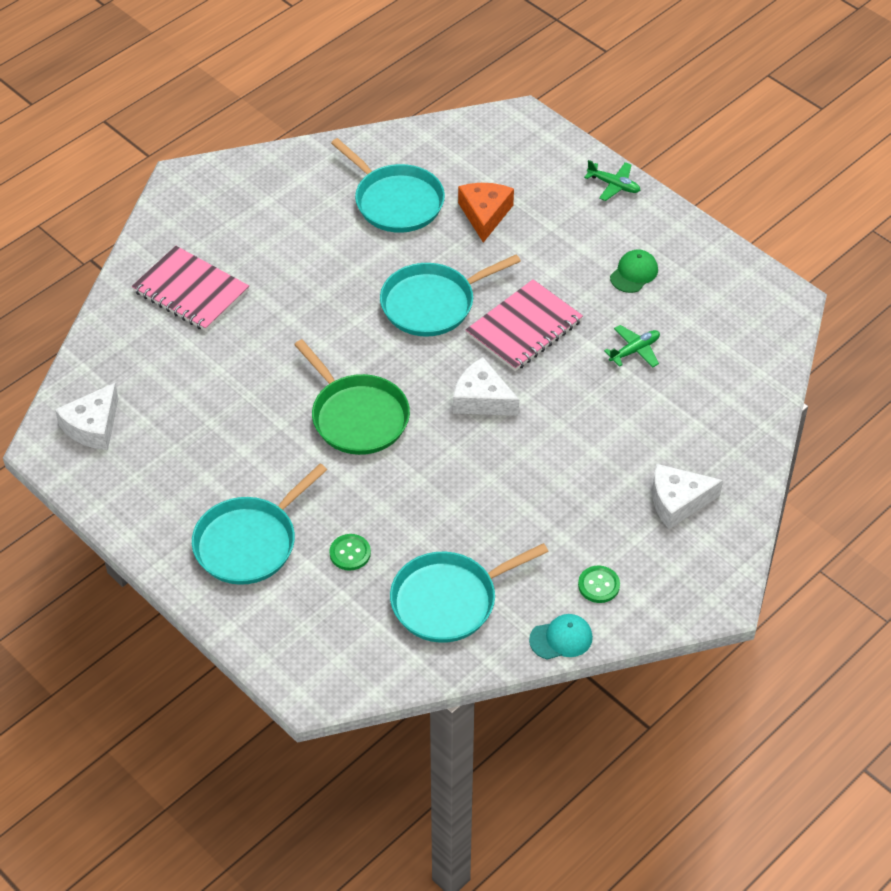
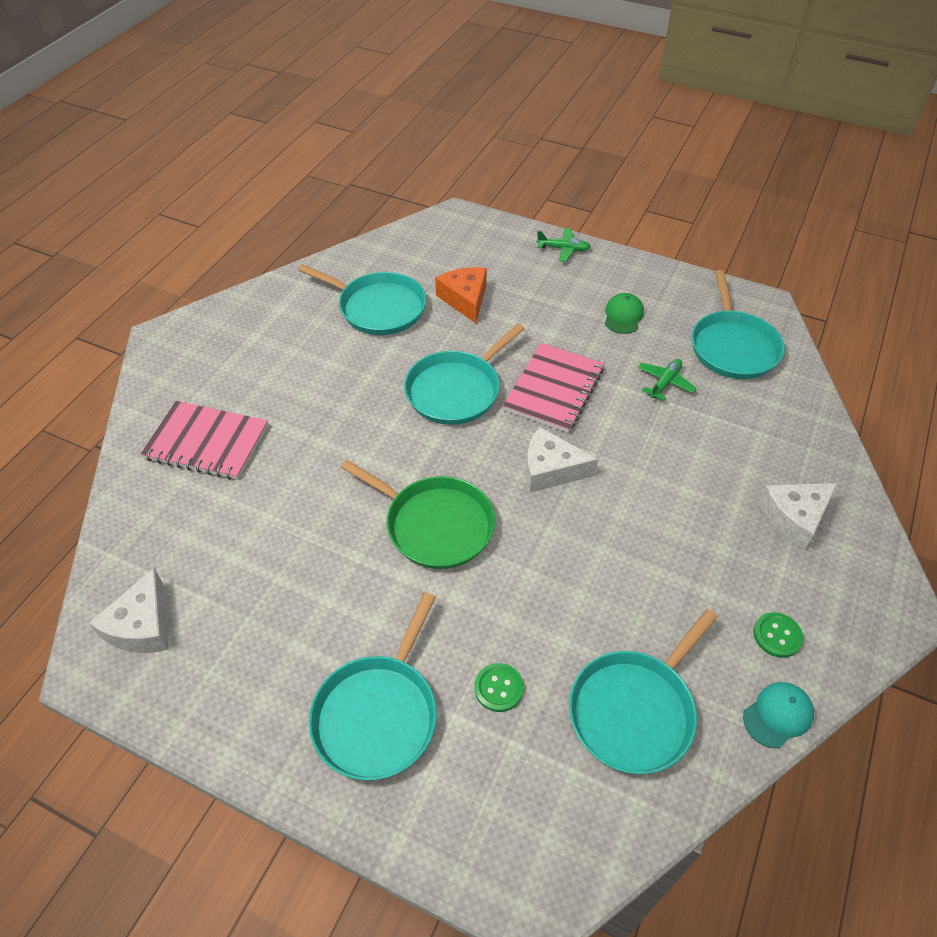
camera: 20 degrees left, 0 degrees up
none -> turquoise pan [692,270,785,379]

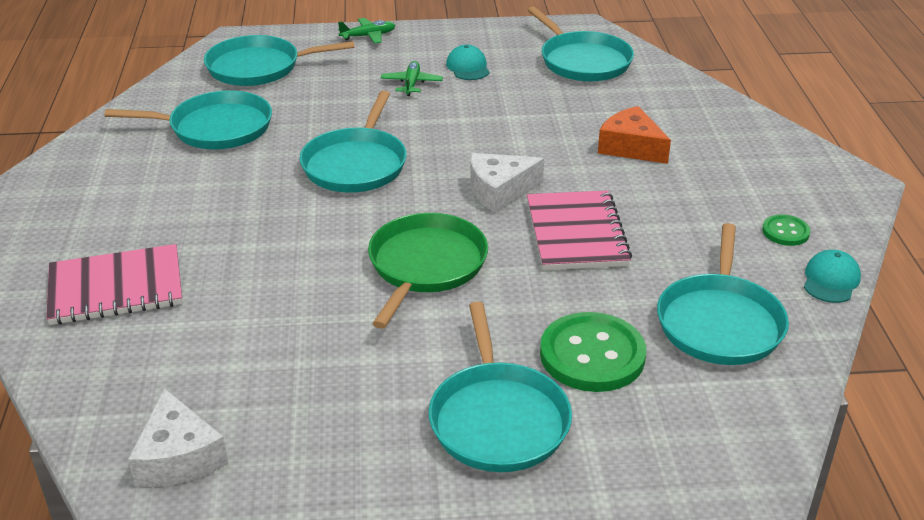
camera: 30 degrees left, 15 degrees down
green pan [341,460,495,569] -> green pan turned 75 degrees counterclockwise [368,213,488,329]
orange cheese [435,267,487,323] -> orange cheese moved to [598,106,671,164]
green button [475,663,524,712] -> green button [540,312,646,392], size x1.98
pink notebook [503,343,604,433] -> pink notebook moved to [527,190,632,270]
green cap [605,293,644,334] -> turquoise cap [446,45,490,80]
green plane [638,359,697,401] -> green plane moved to [381,61,443,96]
white cheese [759,483,838,549] -> none
none -> turquoise pan [204,35,355,86]

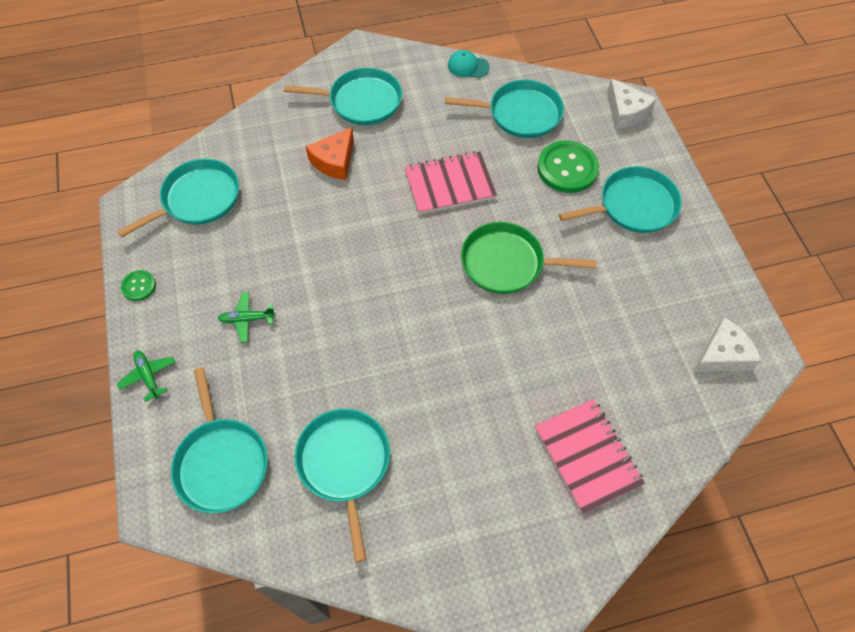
camera: 100 degrees left, 25 degrees up
turquoise pan [299,91,407,193] -> turquoise pan moved to [284,68,402,125]
turquoise cap [446,45,490,80] -> none
white cheese [470,153,544,213] -> white cheese moved to [607,79,656,129]
green button [762,214,810,246] -> green button moved to [121,270,156,301]

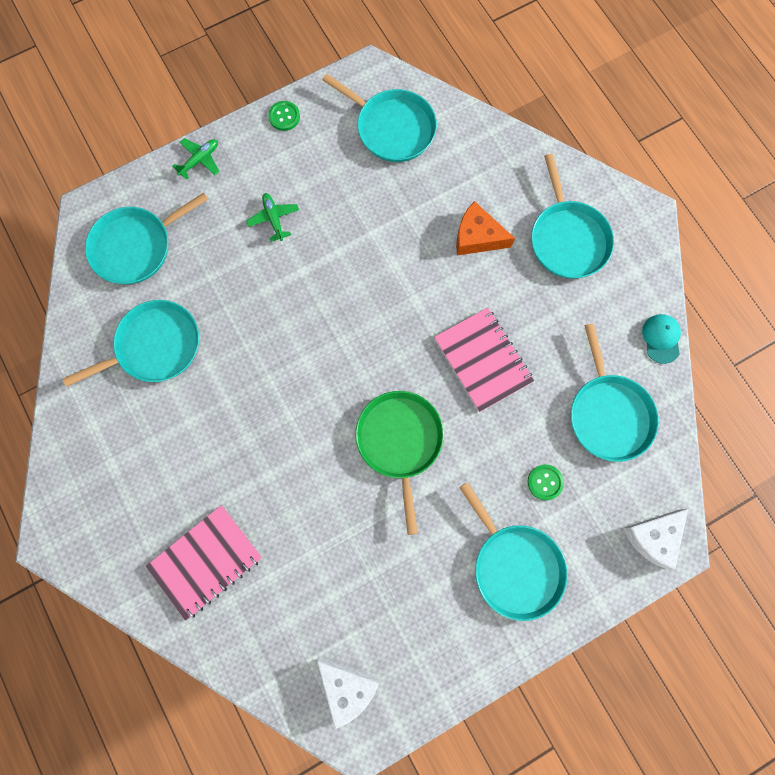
camera: 75 degrees right, 15 degrees up
green button [537,141,599,193] -> green button [528,464,564,500], size x0.50

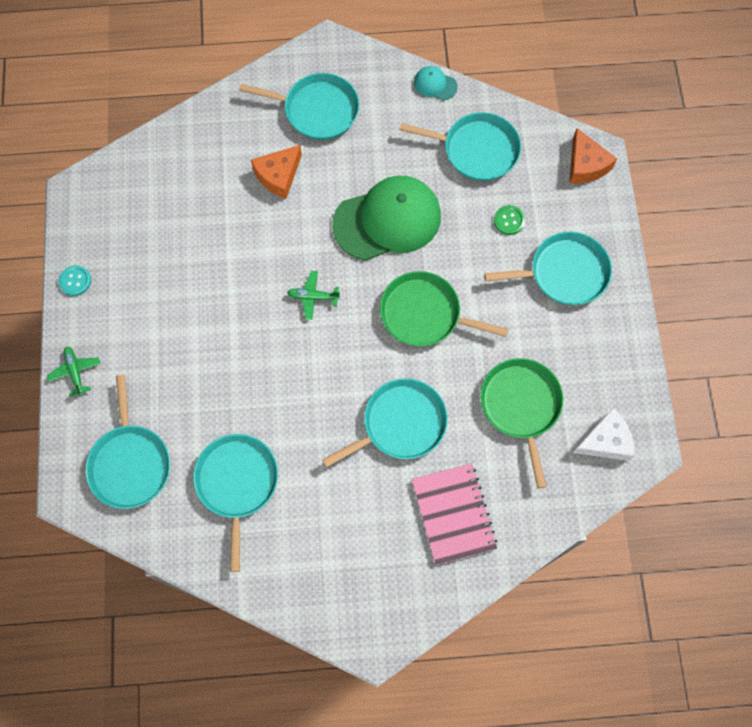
camera: 65 degrees left, 5 degrees down
green plane [246,193,299,242] -> green plane moved to [287,271,340,320]
green button [268,101,300,131] -> turquoise button [59,265,91,296]
turquoise pan [322,74,437,162] -> turquoise pan moved to [322,378,448,468]
pink notebook [434,308,534,412] -> green cap [332,176,441,261]
white cheese [623,509,688,570] -> orange cheese [569,128,617,183]
none -> green pan [480,358,563,489]

